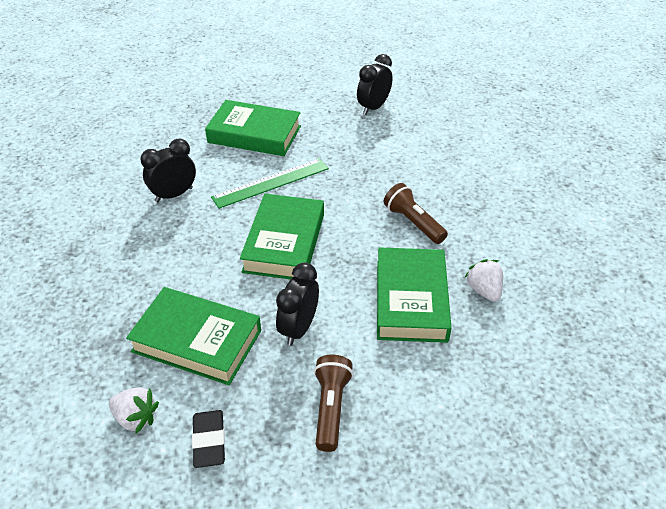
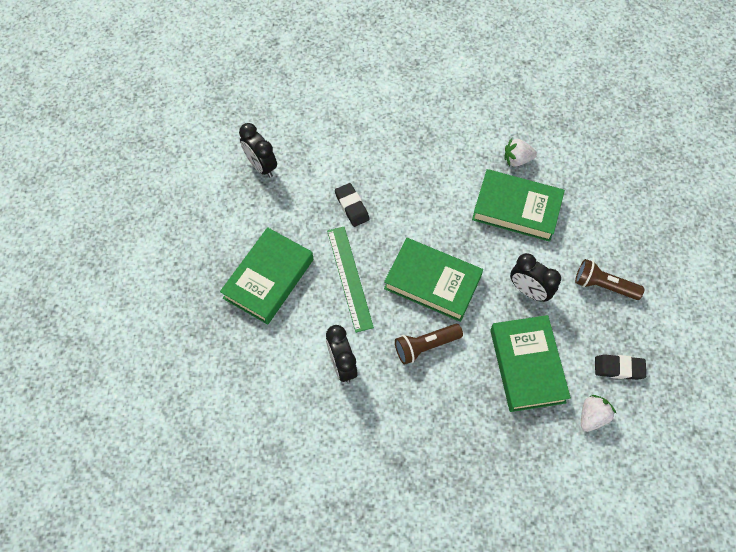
camera: 75 degrees left, 20 degrees up
green book [126,287,261,385] -> green book turned 45 degrees counterclockwise [490,315,571,412]
brown flashlight [384,183,448,244] -> brown flashlight moved to [395,324,463,365]
none -> black eraser [335,183,370,227]

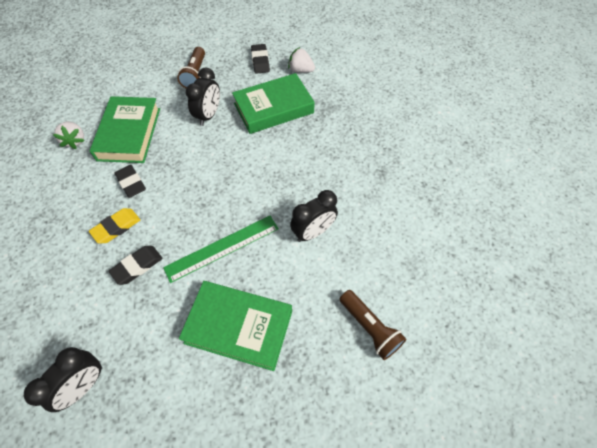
camera: 105 degrees left, 5 degrees down
green book [384,238,483,322] -> none
brown flashlight [395,324,463,365] -> brown flashlight moved to [340,290,406,360]
none -> yellow eraser [89,208,140,243]
none -> black eraser [114,165,146,198]

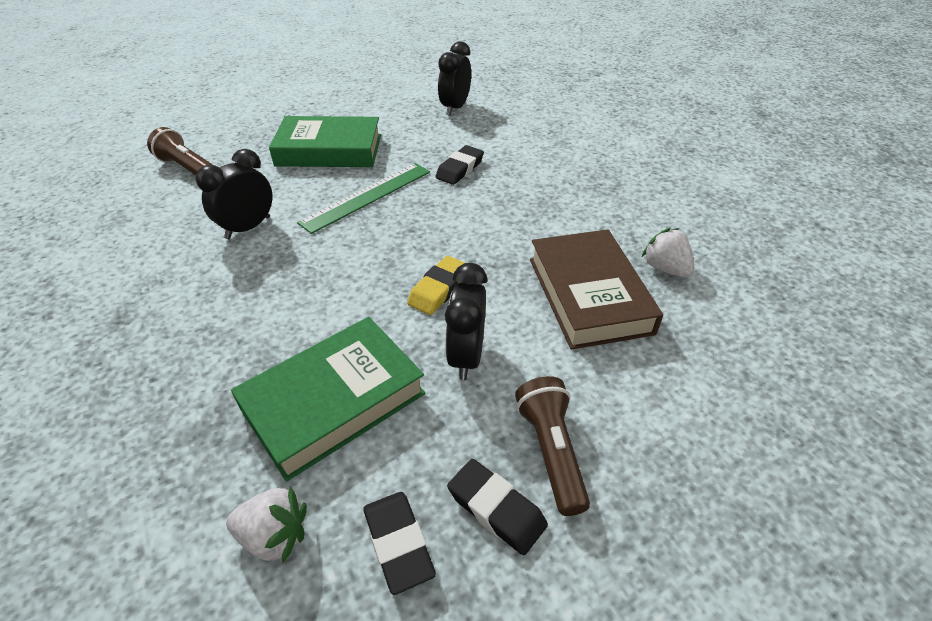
camera: 165 degrees right, 15 degrees down
yellow eraser [89,208,140,243] -> yellow eraser moved to [407,256,465,315]
green book [90,96,160,163] -> brown book [530,229,663,350]
black eraser [114,165,146,198] -> black eraser moved to [447,459,548,555]

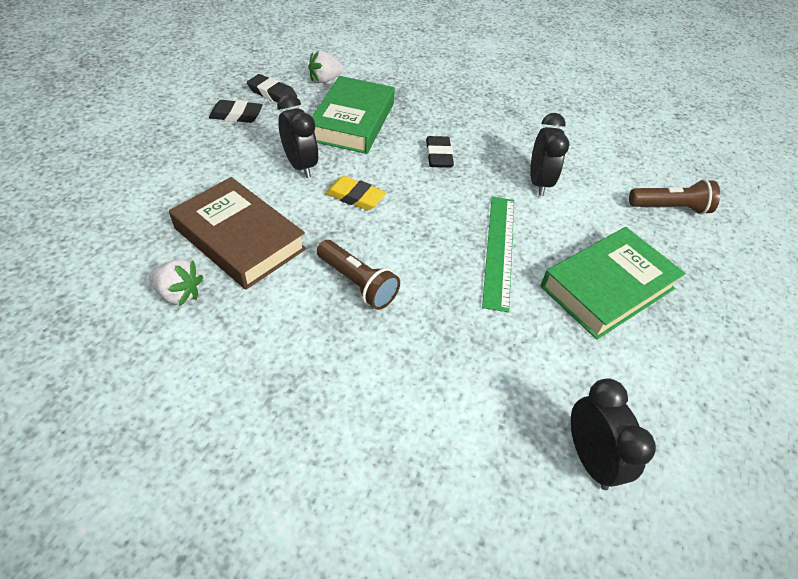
camera: 140 degrees right, 5 degrees up
yellow eraser [407,256,465,315] -> yellow eraser turned 60 degrees counterclockwise [325,176,386,210]
black eraser [435,145,484,185] -> black eraser moved to [426,136,454,168]
brown flashlight [515,376,590,516] -> brown flashlight moved to [317,240,400,310]

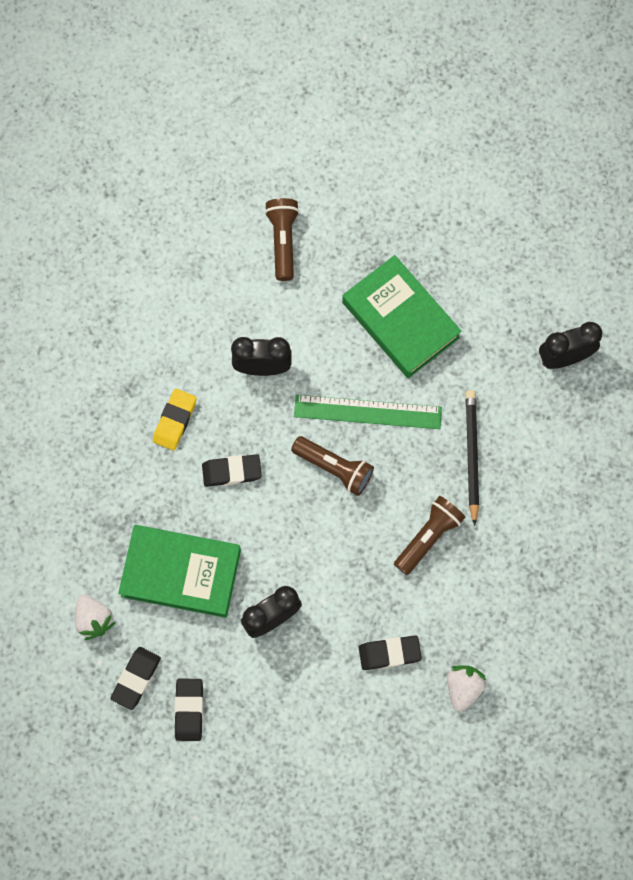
camera: 90 degrees left, 25 degrees up
brown book [169,177,306,290] -> black eraser [359,635,422,670]
yellow eraser [325,176,386,210] -> yellow eraser moved to [153,389,196,450]
none -> brown flashlight [291,436,374,496]
none -> black pencil [466,390,479,526]

